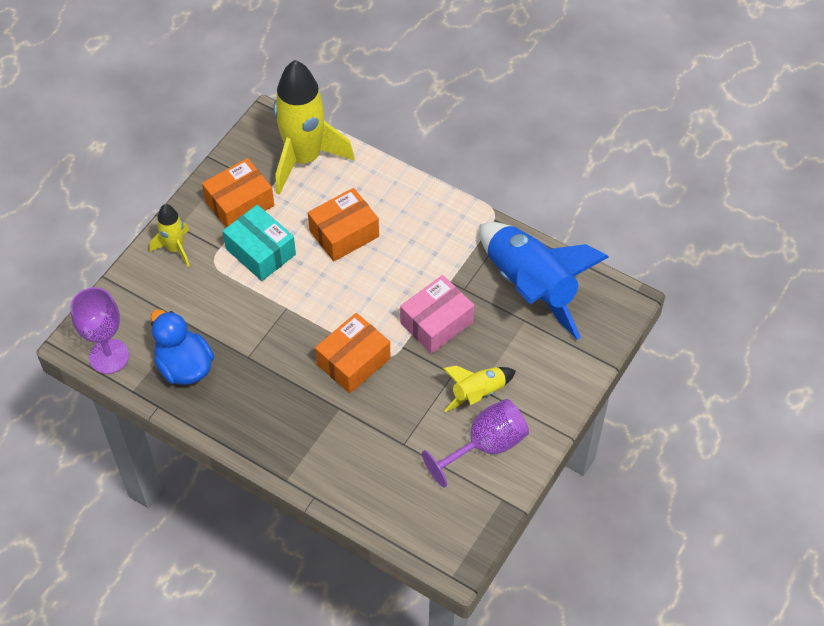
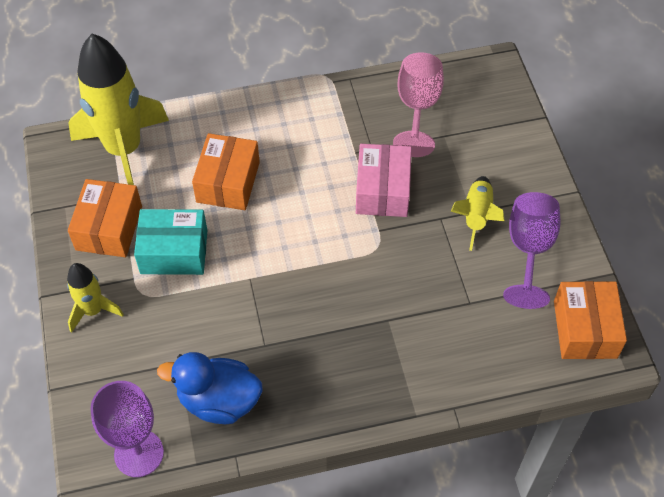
camera: 45 degrees left, 0 degrees up
orange box [315,313,391,394] -> orange box moved to [554,281,627,359]
blue rocket [479,222,609,340] -> pink goblet [393,52,444,157]

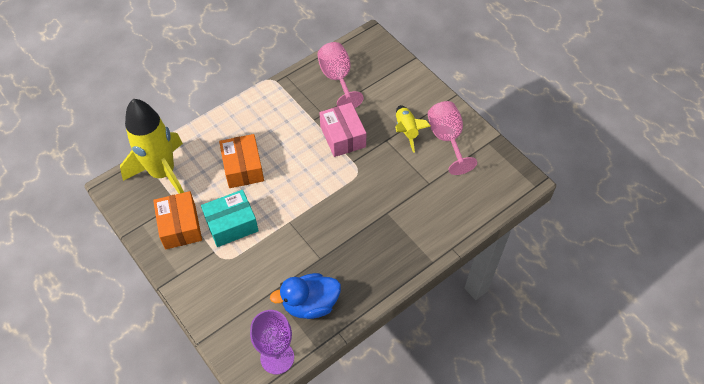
camera: 25 degrees left, 0 degrees up
yellow rocket [67,263,124,333] -> none
purple goblet [503,192,561,309] -> pink goblet [428,101,477,175]
orange box [554,281,627,359] -> none

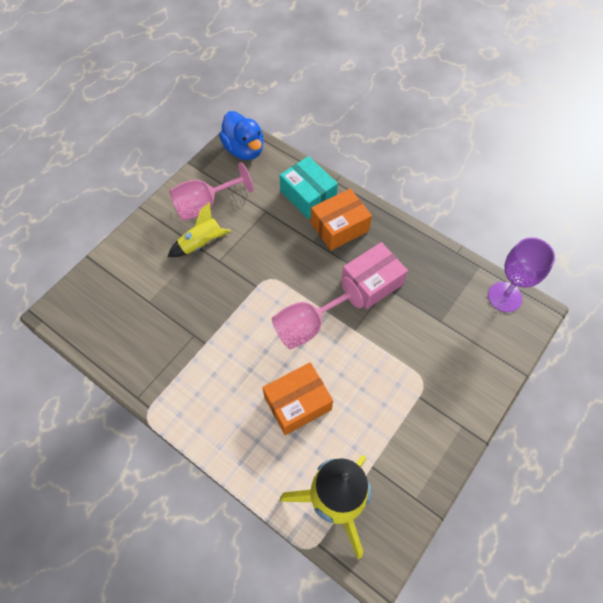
camera: 105 degrees left, 5 degrees up
orange box [153,191,202,249] -> orange box moved to [311,188,372,251]
turquoise box [201,190,259,247] -> turquoise box moved to [279,156,338,219]
blue duck [270,273,341,319] -> blue duck moved to [219,111,263,160]
pink goblet [317,42,364,108] -> pink goblet moved to [272,277,363,349]
pink box [319,103,366,157] -> pink box moved to [341,242,408,309]

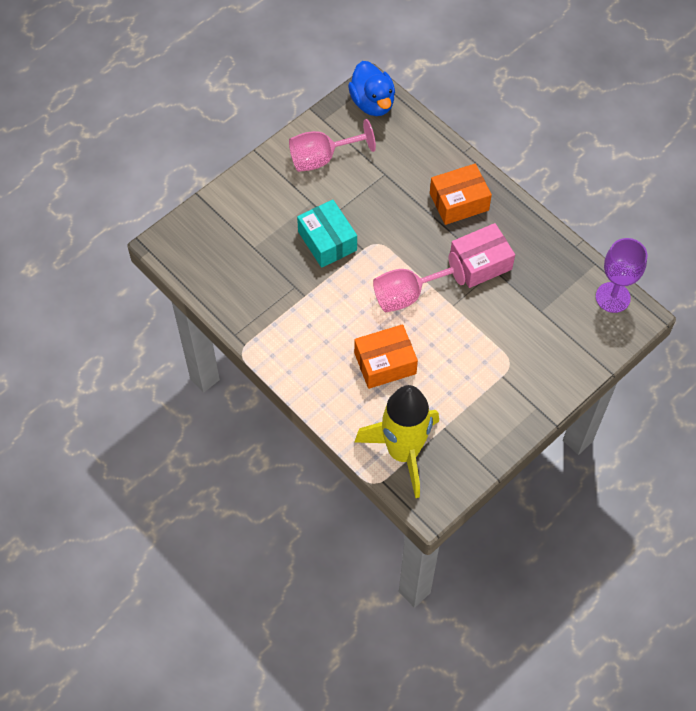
camera: 10 degrees right, 0 degrees up
yellow rocket [168,202,231,257] -> none
turquoise box [279,156,338,219] -> turquoise box moved to [297,200,357,268]

